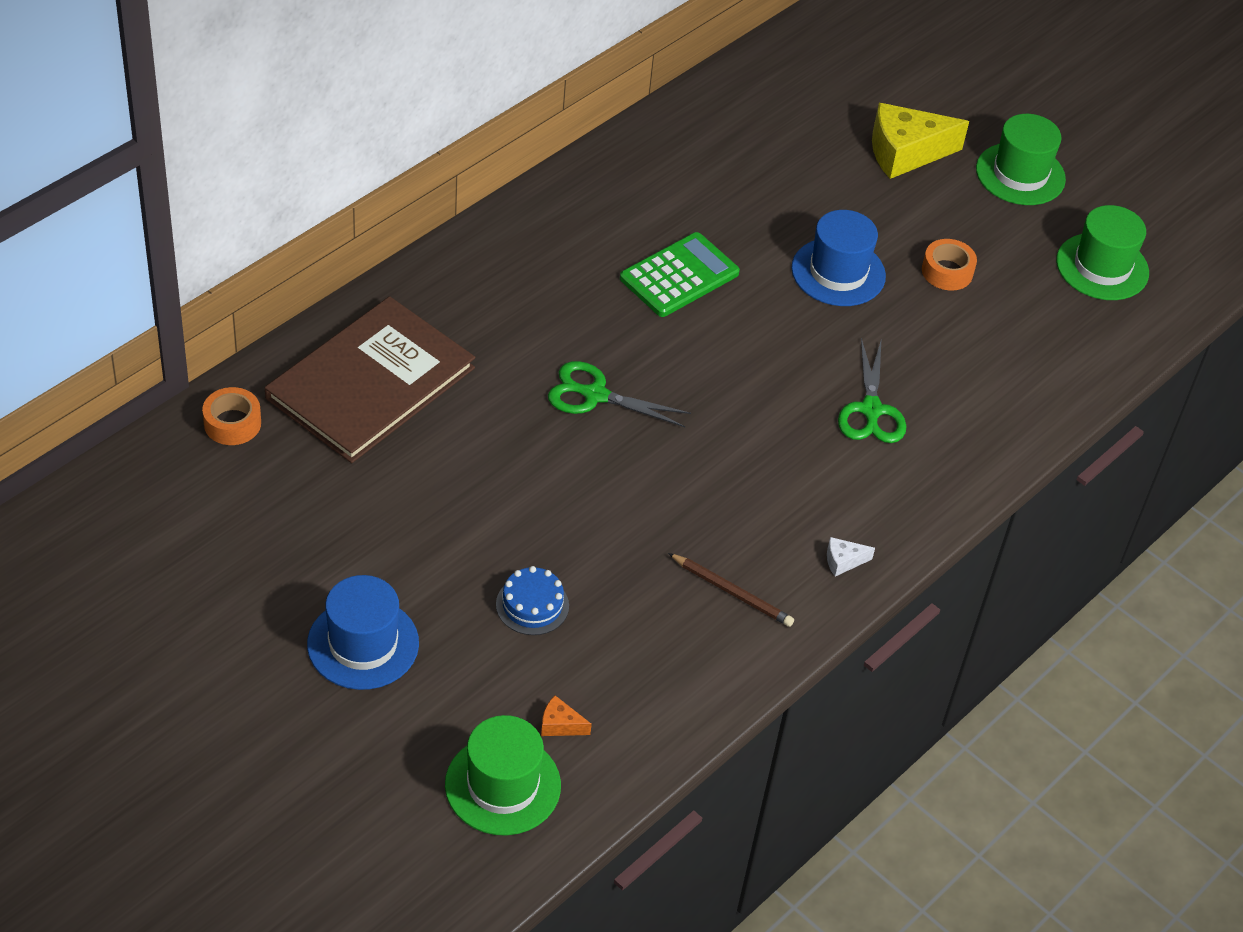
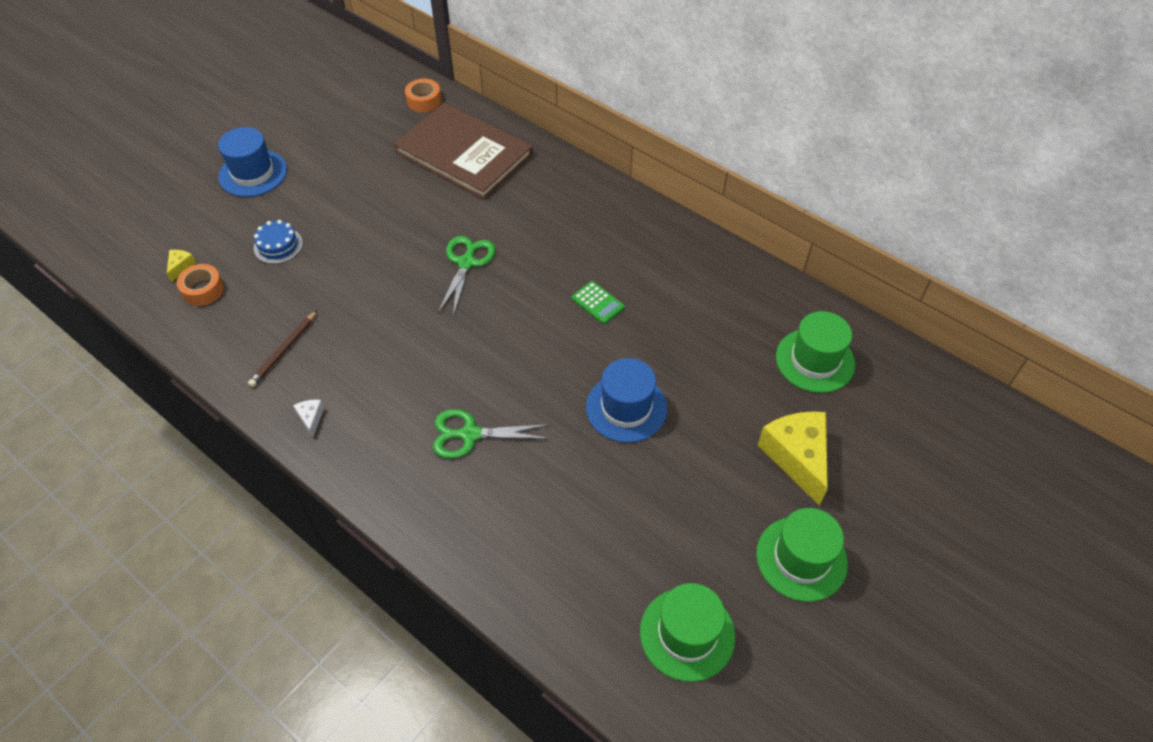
camera: 90 degrees right, 5 degrees up
green hat [445,715,561,836] -> green hat moved to [776,311,855,393]
orange cheese [541,695,592,736] -> yellow cheese [167,250,196,282]
green calculator [620,232,740,317] -> green calculator [572,281,624,324], size x0.57
orange tape [922,239,977,291] -> orange tape moved to [177,264,224,306]

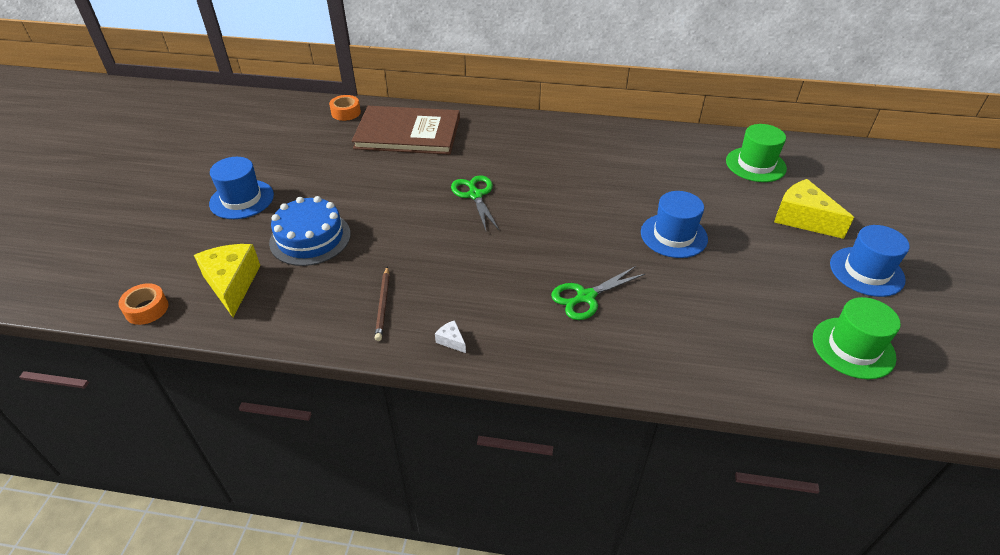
camera: 30 degrees left, 10 degrees down
yellow cheese [167,250,196,282] -> yellow cheese [194,244,260,317], size x2.34
orange tape [177,264,224,306] -> orange tape moved to [118,283,168,325]
blue cake [254,220,303,264] -> blue cake [269,196,351,266], size x1.78
green calculator [572,281,624,324] -> none
green hat [756,508,848,602] -> blue hat [830,225,910,297]

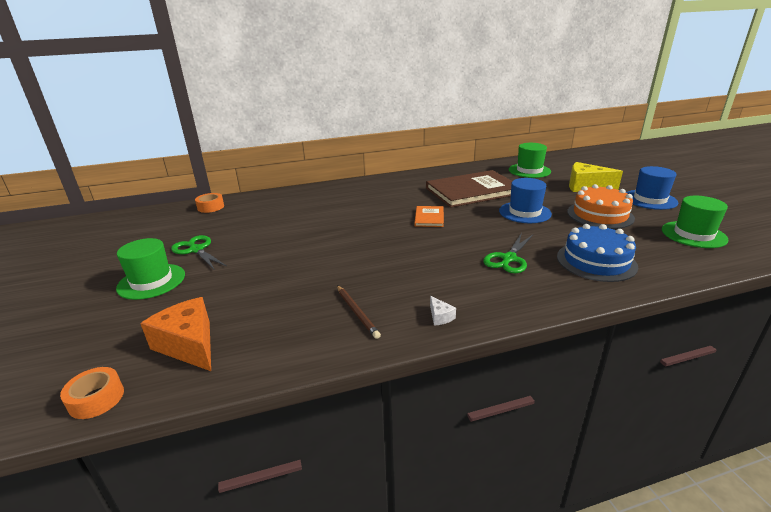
camera: 25 degrees left, 15 degrees down
yellow cheese [194,244,260,317] -> orange cheese [140,297,211,371]
blue hat [209,157,274,219] -> green hat [116,238,185,300]
blue cake [269,196,351,266] -> blue cake moved to [557,224,638,282]
brown book [352,106,460,155] -> brown book moved to [426,170,512,208]
white cheese [435,320,466,353] -> white cheese turned 135 degrees counterclockwise [430,296,456,326]
green scissors [451,175,499,230] -> green scissors moved to [171,235,226,270]
none -> orange book [414,206,444,227]
none -> orange cake [567,184,635,229]

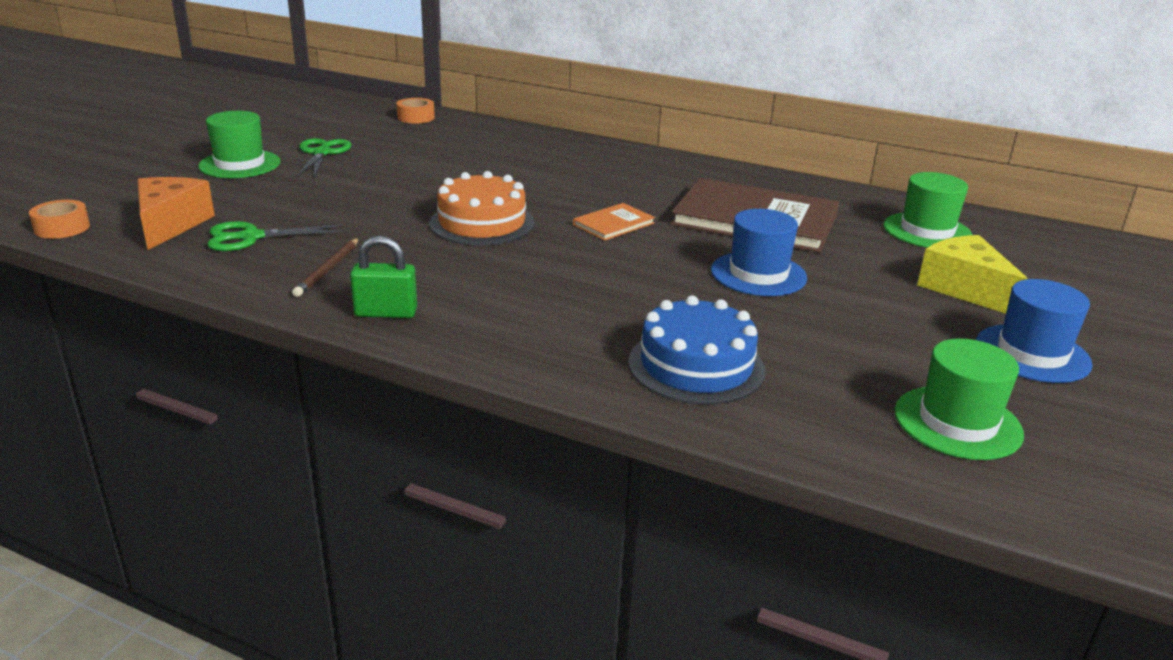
camera: 40 degrees right, 0 degrees up
white cheese [430,296,456,326] -> green padlock [350,235,417,318]
green scissors [483,233,533,273] -> green scissors moved to [207,221,343,251]
orange cake [567,184,635,229] -> orange cake moved to [429,171,535,245]

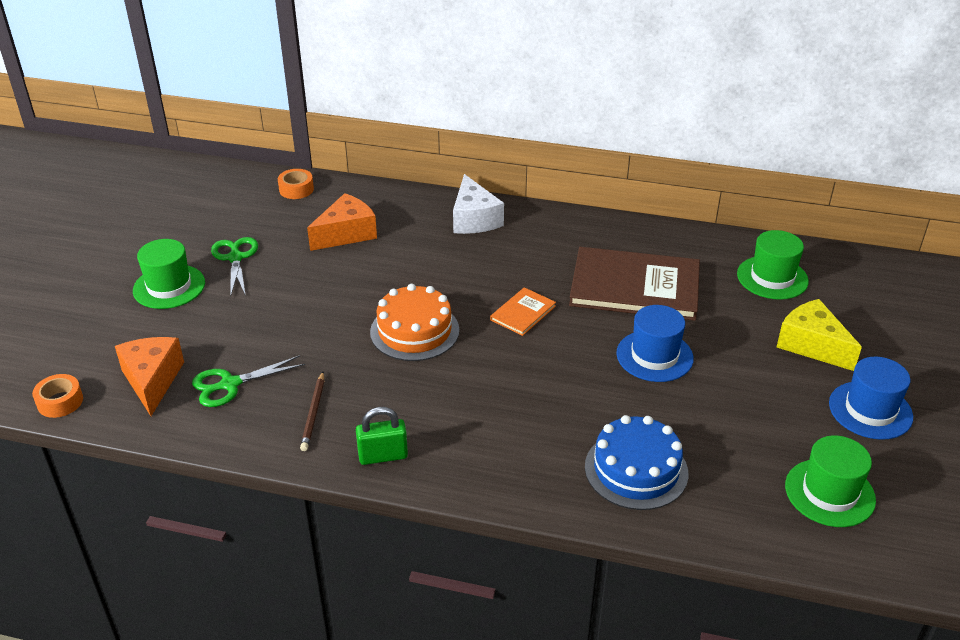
camera: 10 degrees left, 10 degrees up
none -> orange cheese [307,193,377,251]
none -> white cheese [453,174,504,234]

